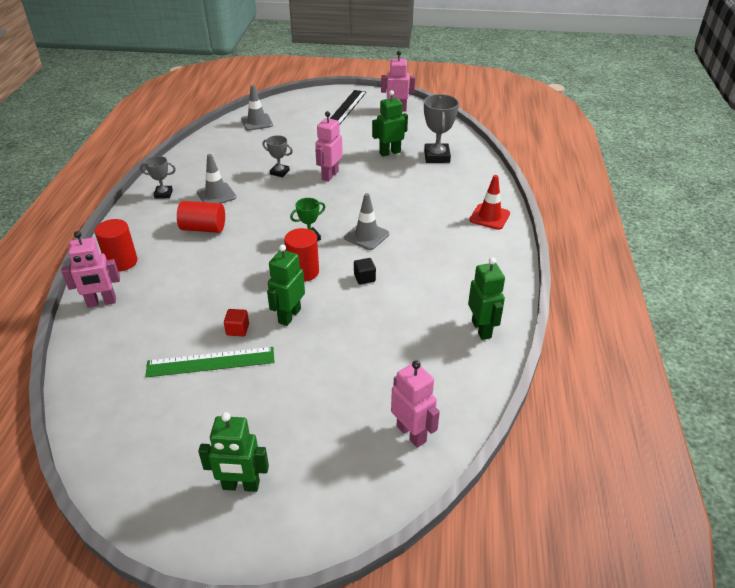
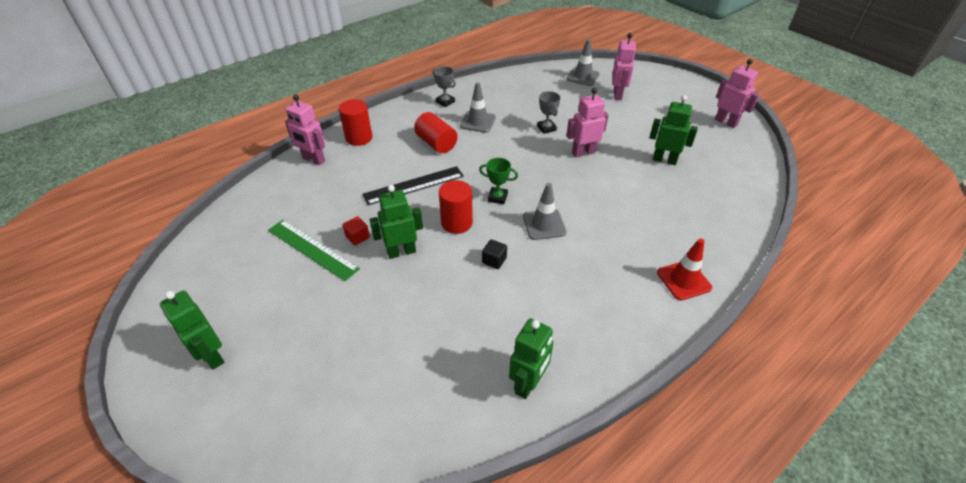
camera: 45 degrees right, 5 degrees up
black ruler [330,90,366,125] -> black ruler moved to [362,166,464,205]
pink robot [391,361,440,448] -> pink robot moved to [612,33,636,100]
grey trophy [424,94,459,163] -> none

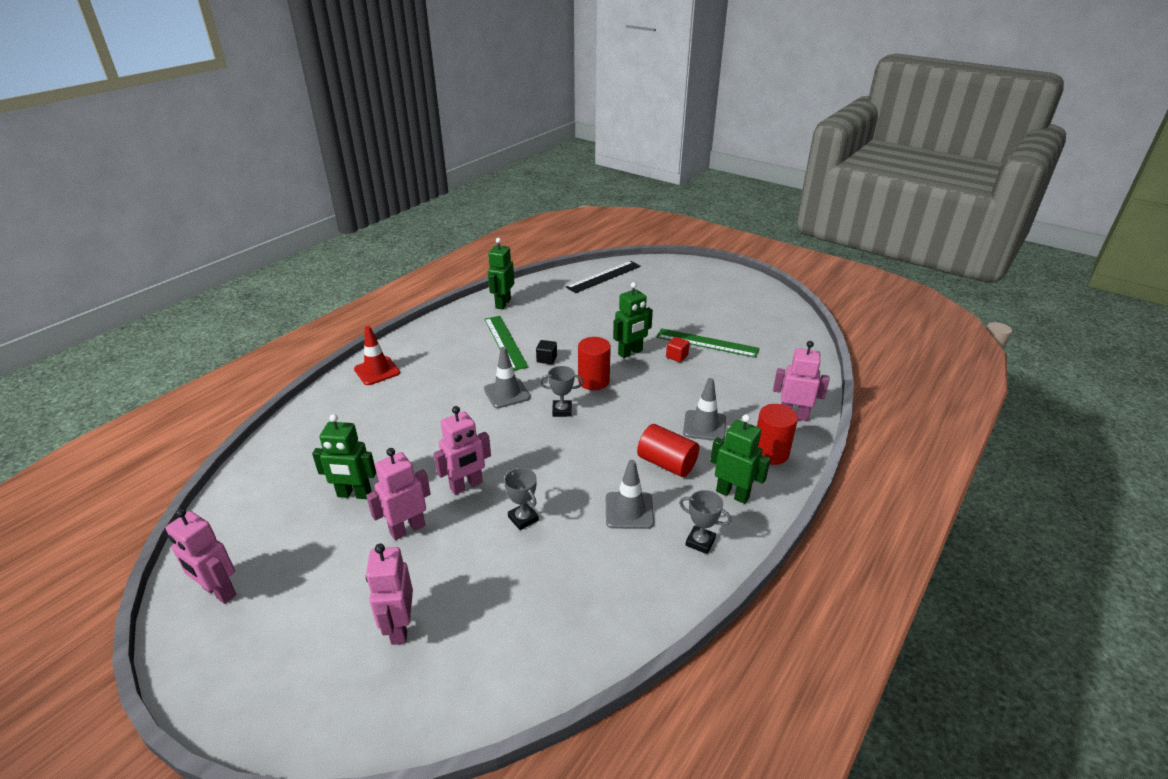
camera: 165 degrees right, 10 degrees down
green robot [160,290,224,369] -> green robot moved to [710,414,770,504]
black ruler [362,166,464,205] -> black ruler moved to [566,261,641,293]
green trophy [479,158,518,204] -> grey trophy [540,366,583,417]
grey traffic cone [566,39,600,86] -> grey traffic cone moved to [683,378,726,441]
none -> pink robot [366,448,431,540]
none -> green ruler [484,316,528,371]

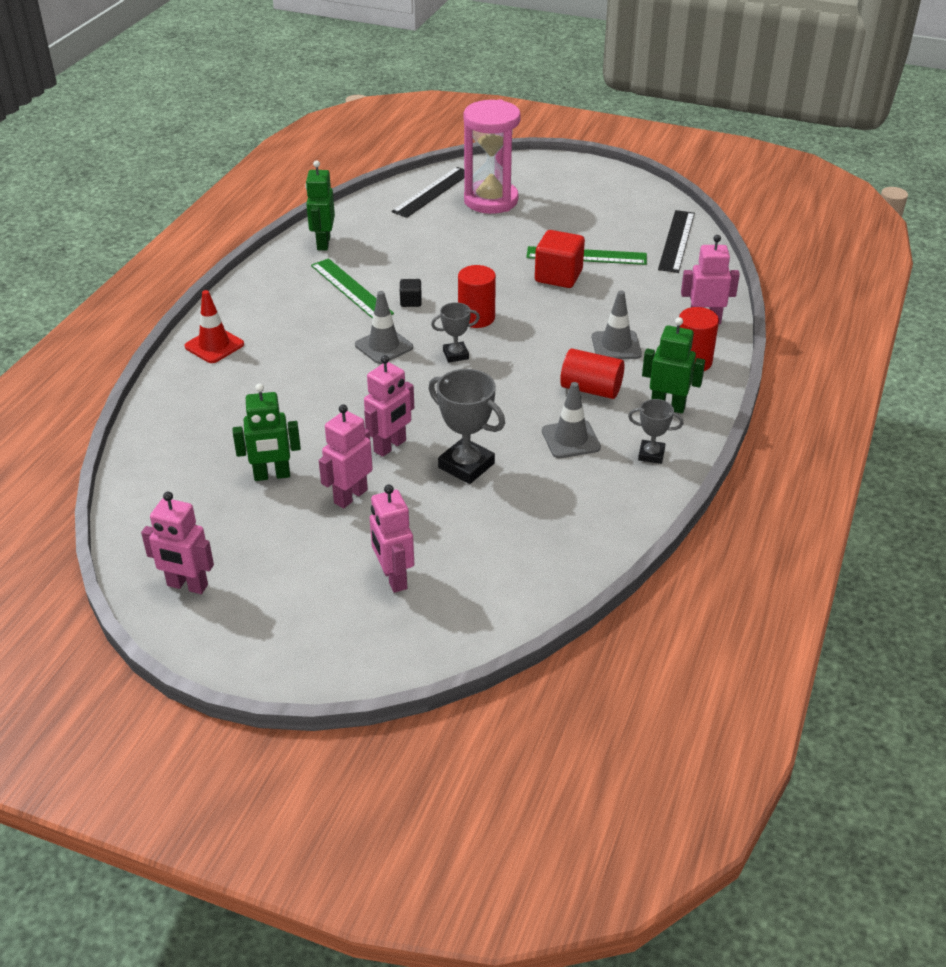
camera: 15 degrees left, 5 degrees up
grey trophy [504,468,539,530] -> grey trophy [428,369,505,484], size x1.70
green robot [613,282,653,358] -> none
red cube [666,337,690,362] -> red cube [535,230,585,288], size x1.98
none -> pink hourglass [463,99,521,214]
none -> black ruler [658,210,695,273]

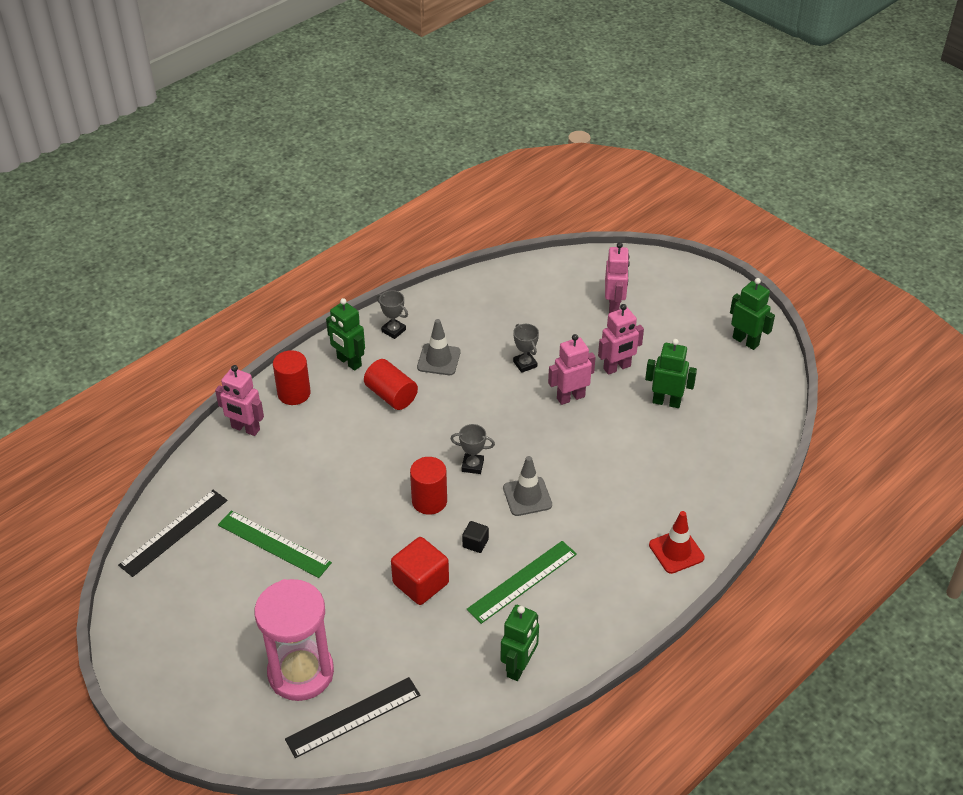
camera: 155 degrees left, 5 degrees up
pink robot [141,492,214,594] -> green robot [730,278,775,350]
green ruler [311,258,394,319] -> green ruler turned 60 degrees clockwise [466,541,577,624]
grey trophy [428,369,505,484] -> grey trophy [513,324,539,373], size x0.59
red cube [535,230,585,288] -> red cube moved to [391,537,449,605]
grey traffic cone [592,290,642,359] -> none

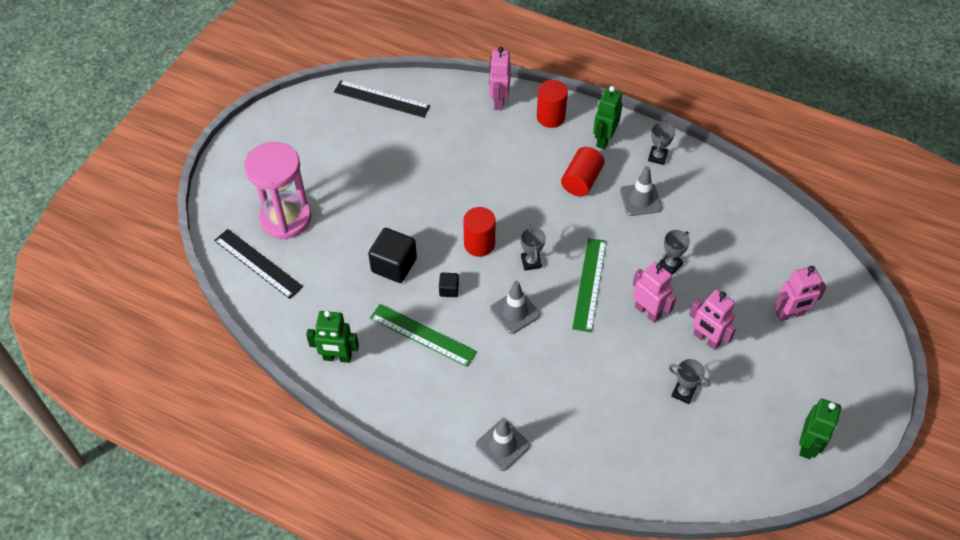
camera: 70 degrees right, 10 degrees up
green ruler [218,511,332,578] -> green ruler moved to [572,238,607,332]
red cube [391,537,449,605] -> black cube [368,228,417,283]
green robot [645,339,697,408] -> grey trophy [669,359,711,404]
red traffic cone [649,511,705,574] -> grey traffic cone [476,418,530,471]

